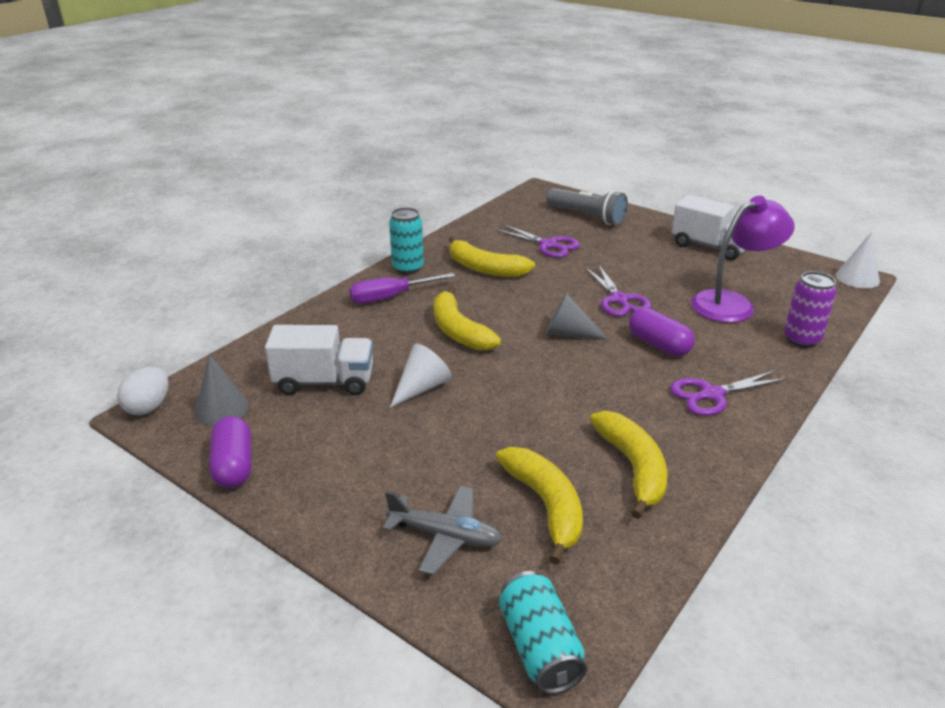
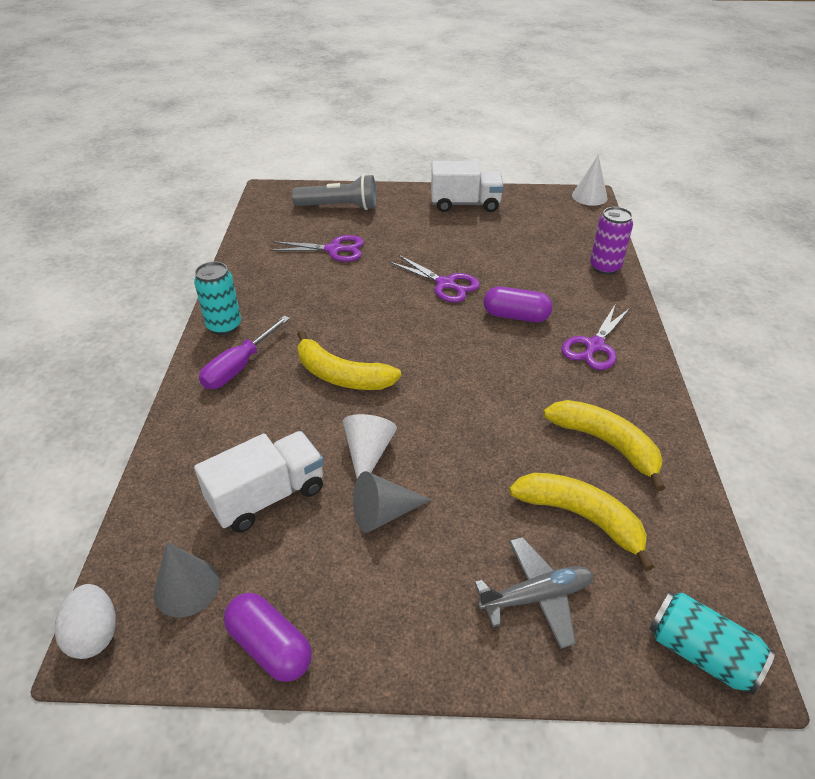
camera: 35 degrees left, 10 degrees up
yellow banana [449,236,535,277] -> none
grey cone [546,293,608,340] -> grey cone moved to [353,471,431,533]
purple lamp [691,196,795,323] -> none

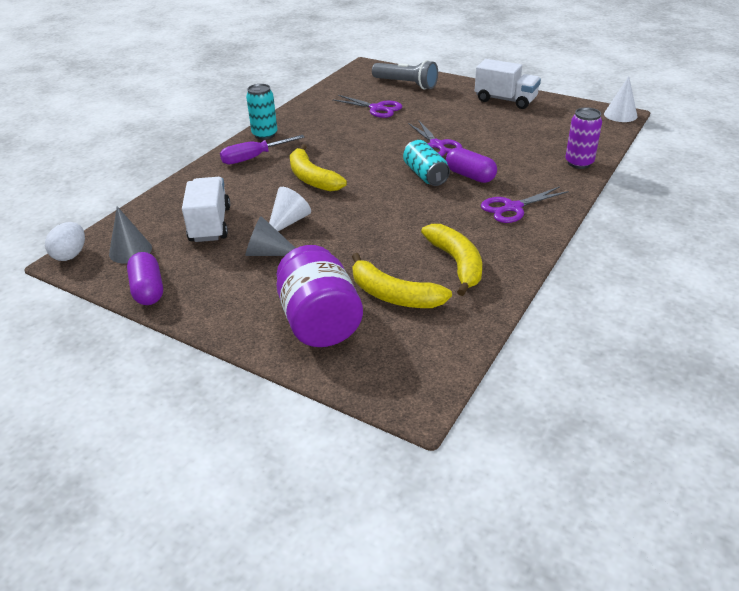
camera: 30 degrees right, 5 degrees down
white truck [194,431,324,533] -> white truck turned 90 degrees counterclockwise [182,177,230,242]
grey plane [475,537,593,649] -> purple jar [277,245,363,347]
yellow banana [509,473,655,571] -> yellow banana turned 150 degrees clockwise [352,253,452,308]
turquoise can [649,592,775,695] -> turquoise can moved to [403,140,450,186]

